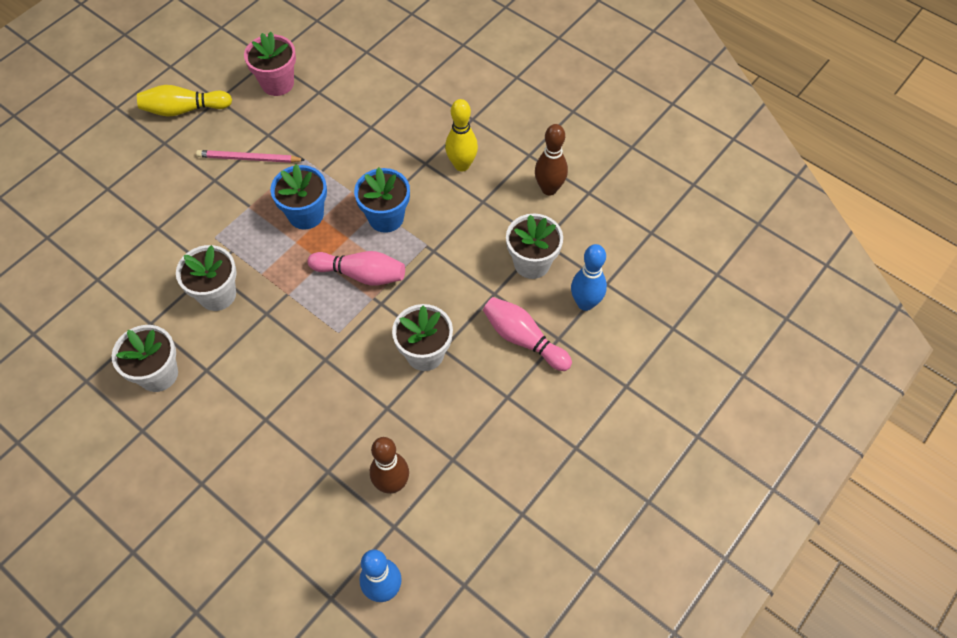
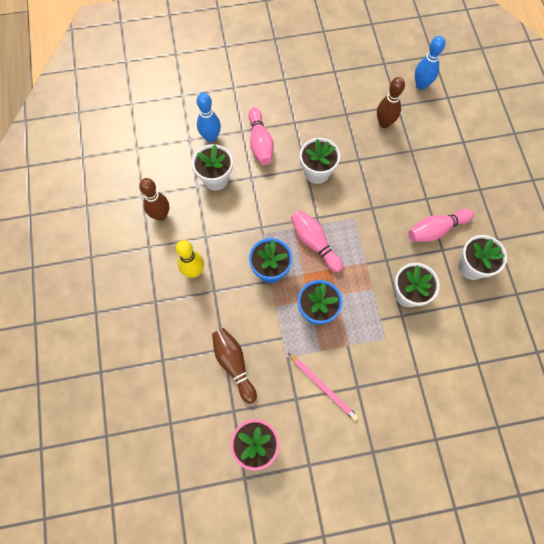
camera: 140 degrees left, 10 degrees up
yellow bowling pin [137,85,232,117] -> none
none -> brown bowling pin [212,328,257,404]
none -> pink bowling pin [408,209,474,242]

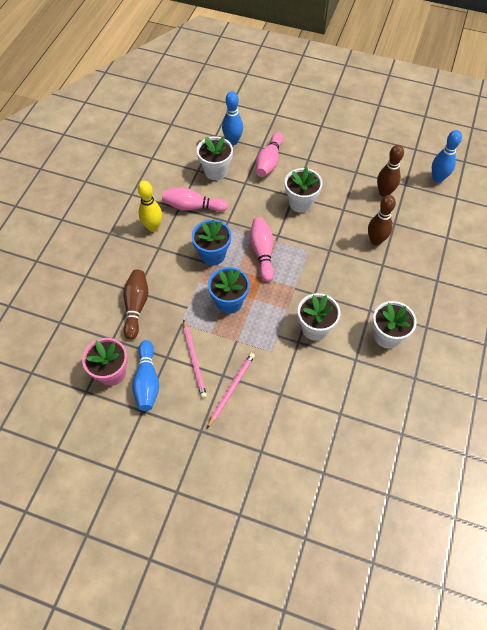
camera: 30 degrees right, 10 degrees down
brown bowling pin [139,178,169,221] -> brown bowling pin moved to [368,195,396,246]
pink bowling pin [408,209,474,242] -> pink bowling pin moved to [162,188,228,212]
none -> blue bowling pin [132,340,159,411]
none -> pink pencil [207,353,255,428]

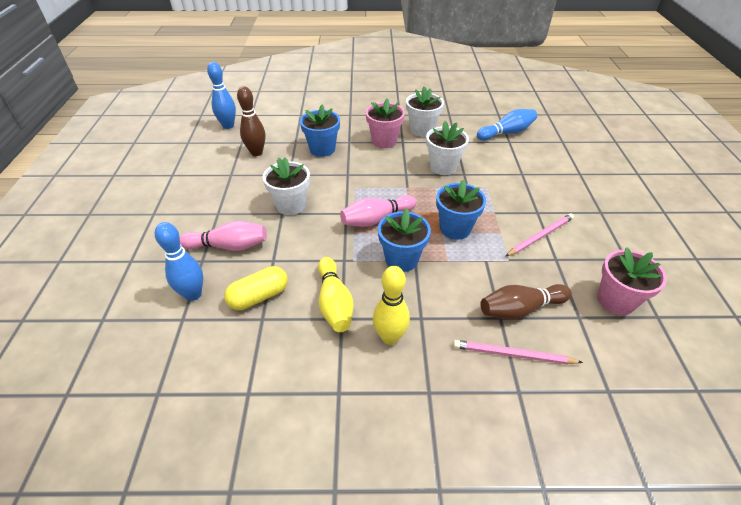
camera: 110 degrees left, 15 degrees down
blue bowling pin [132,340,159,411] -> blue bowling pin moved to [477,109,537,141]
pink bowling pin [162,188,228,212] -> yellow bowling pin [318,257,354,332]
white flower pot [197,137,233,180] -> yellow capsule [224,266,288,310]
pink pencil [207,353,255,428] -> pink pencil moved to [453,340,583,364]
brown bowling pin [368,195,396,246] -> blue flower pot [300,105,340,157]
none -> pink flower pot [366,98,405,148]

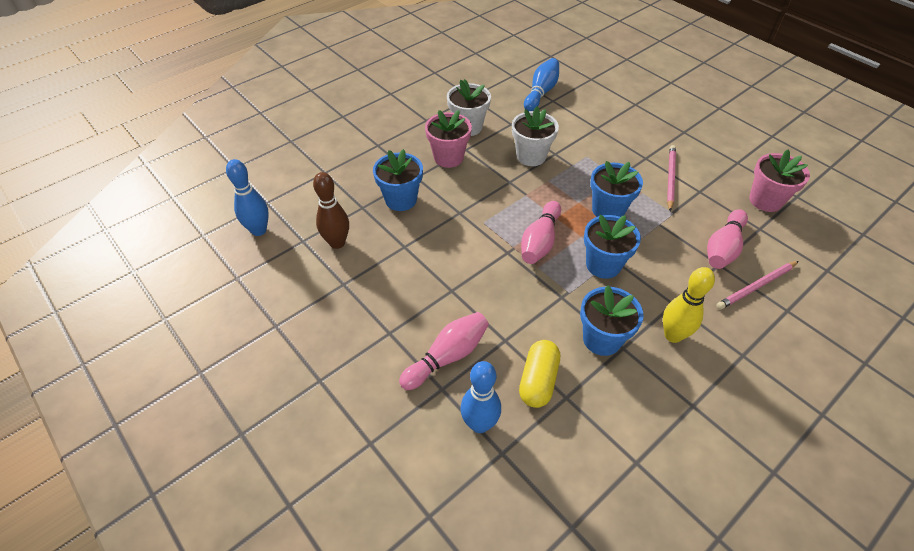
camera: 40 degrees left, 5 degrees up
white flower pot [263,158,310,215] -> none
yellow bowling pin [318,257,354,332] -> blue flower pot [580,285,644,356]
brown bowling pin [480,284,572,320] -> pink bowling pin [707,209,748,269]

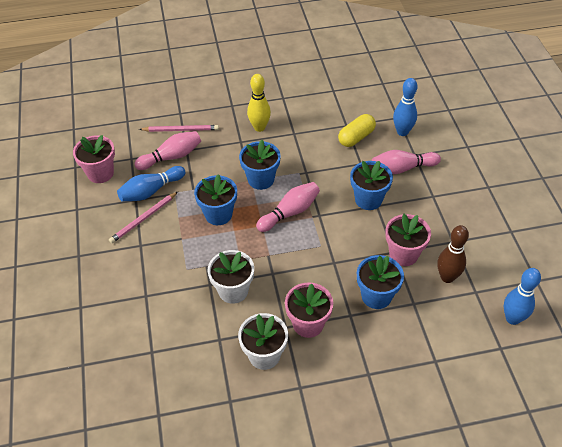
camera: 150 degrees left, 0 degrees up
blue bowling pin [524,58,559,111] -> blue bowling pin moved to [117,166,185,201]
blue flower pot [580,285,644,356] -> blue flower pot moved to [350,161,393,210]
none -> pink flower pot [385,214,431,266]

